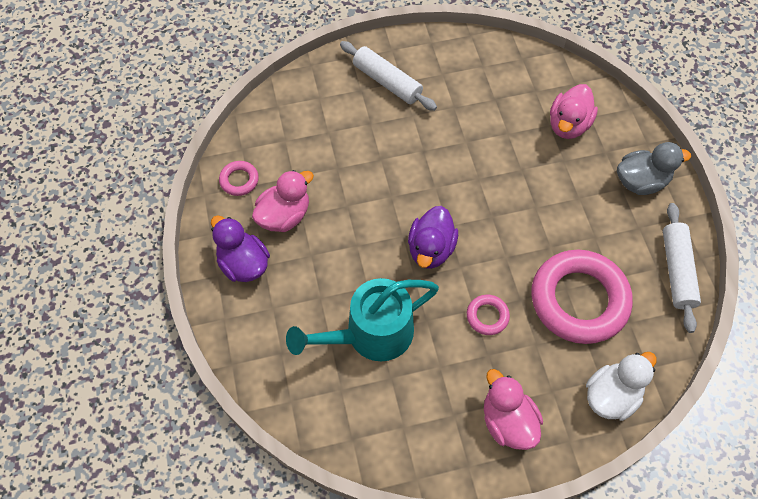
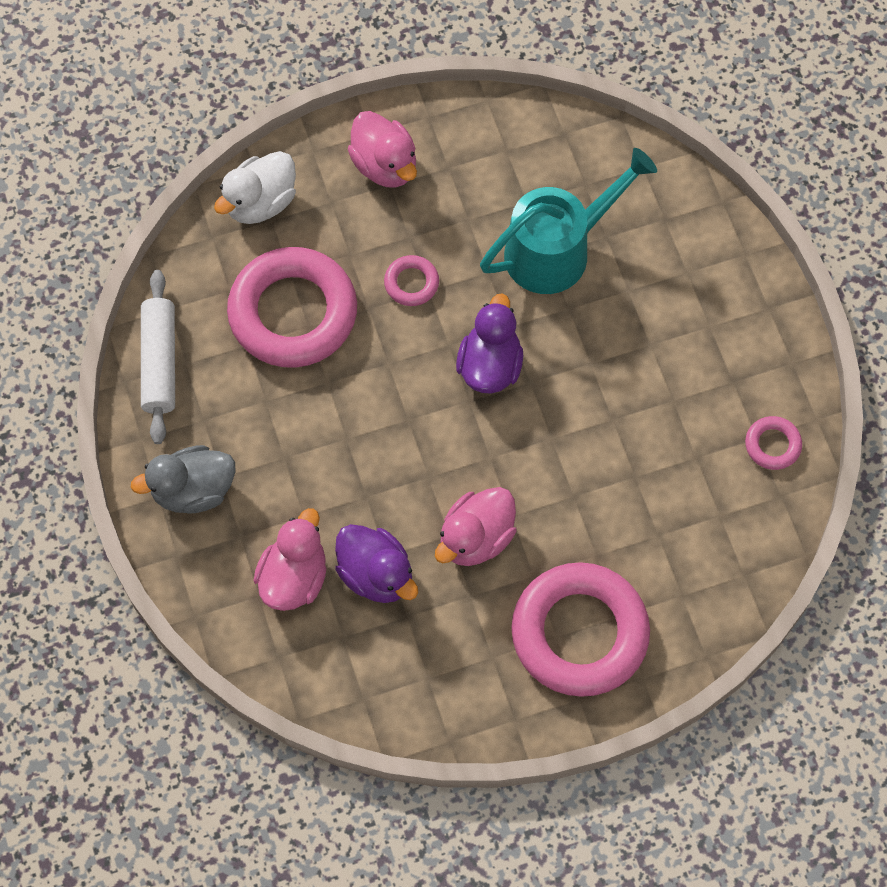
camera: 175 degrees right, 5 degrees up
purple duck [211,215,270,282] -> purple duck moved to [335,524,418,603]
pink duck [252,170,314,232] -> pink duck moved to [435,487,516,566]
white rolling pin [340,41,437,111] -> pink ring [511,562,650,697]

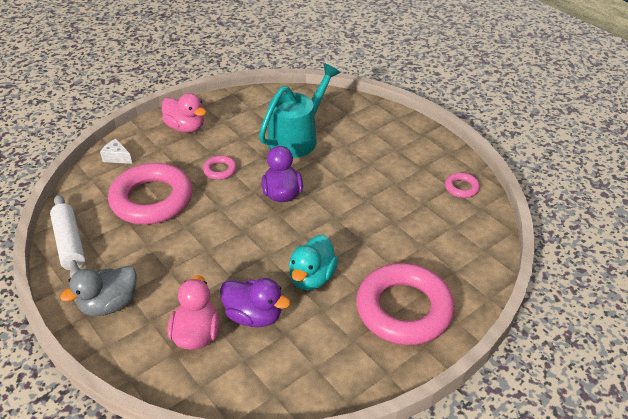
camera: 20 degrees left, 25 degrees down
white duck [214,151,296,224] -> white cheese [100,139,132,164]
pink duck [435,487,516,566] -> turquoise duck [289,235,338,290]

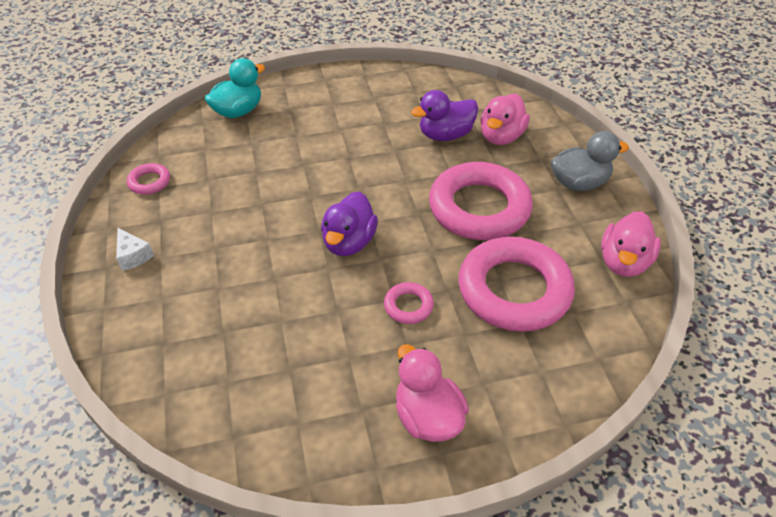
camera: 155 degrees left, 5 degrees up
white rolling pin [50,195,85,277] -> pink duck [601,211,661,277]
white cheese [100,139,132,164] -> white cheese moved to [116,228,154,271]
purple duck [220,278,290,327] -> purple duck turned 75 degrees counterclockwise [411,90,478,141]
turquoise watering can [259,63,340,158] -> none
turquoise duck [289,235,338,290] -> turquoise duck moved to [205,58,265,118]
pink ring [356,263,454,345] -> pink ring moved to [429,162,533,240]

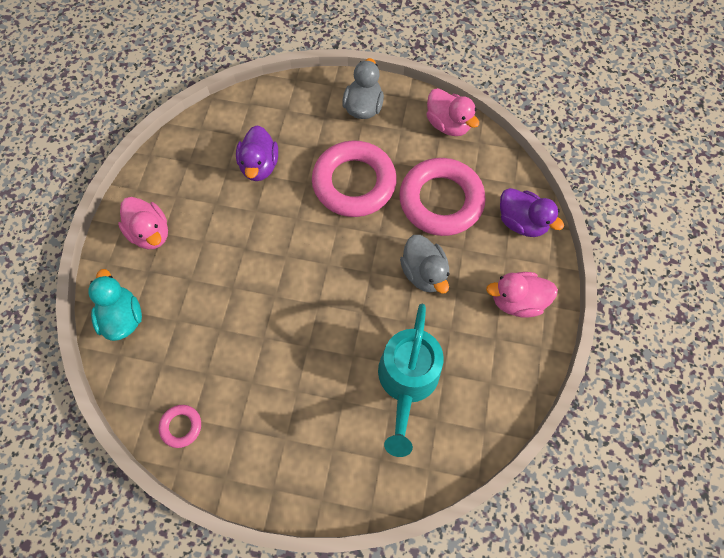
camera: 65 degrees left, 20 degrees up
white cheese [116,228,154,271] -> none
purple duck [321,191,378,256] -> purple duck moved to [500,188,564,237]
pink ring [384,282,434,324] -> grey duck [400,235,450,294]
pink duck [480,94,530,145] -> pink duck moved to [118,197,168,249]
none -> turquoise watering can [378,304,444,457]

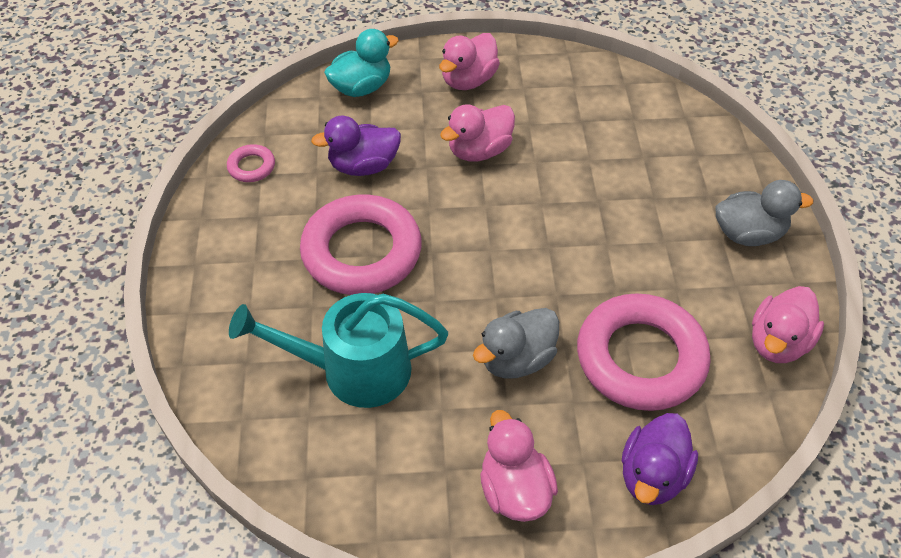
camera: 75 degrees right, 15 degrees down
purple duck [236,125,278,181] -> purple duck moved to [311,116,401,176]
pink ring [312,141,397,217] -> pink ring moved to [300,195,422,295]
none -> pink duck [440,104,515,162]

